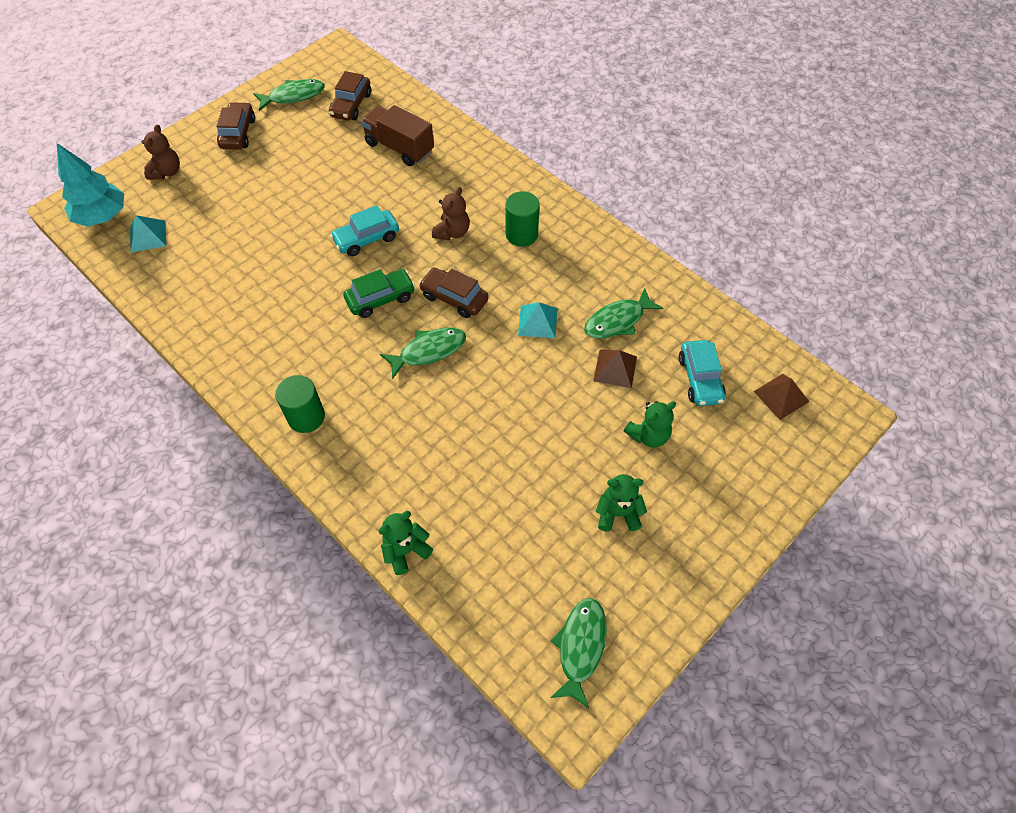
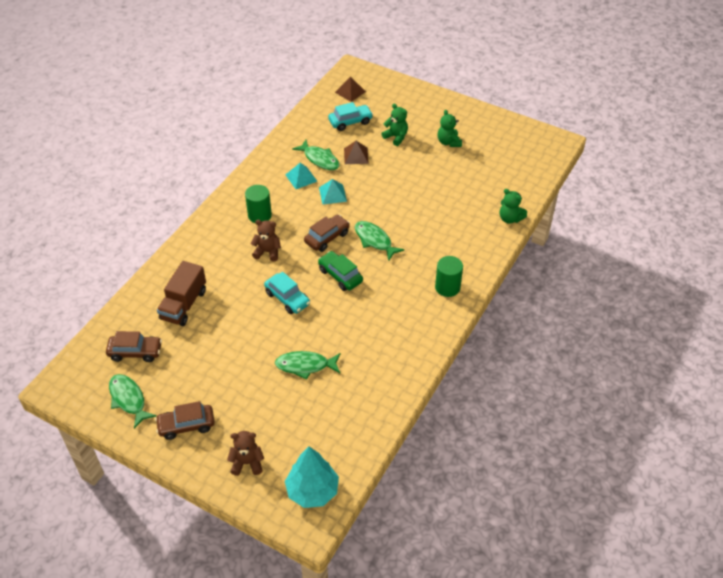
camera: 105 degrees left, 10 degrees down
turquoise pyramid [130,215,166,252] -> turquoise pyramid moved to [285,163,317,189]
brown car [419,268,489,318] -> brown car turned 150 degrees counterclockwise [304,215,350,252]
green fish [550,598,607,708] -> green fish moved to [275,351,340,380]

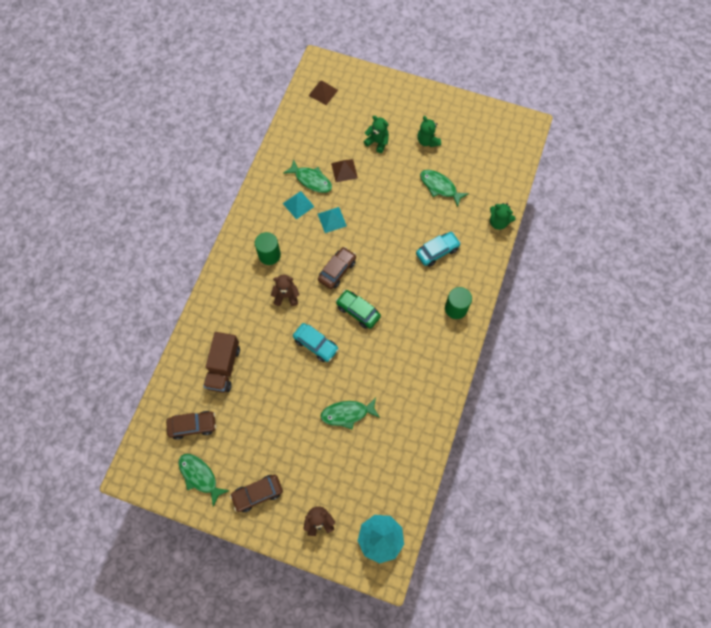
camera: 10 degrees left, 20 degrees up
turquoise car [328,102,373,131] -> turquoise car moved to [416,232,461,267]
green fish [355,221,405,260] -> green fish moved to [420,170,469,207]

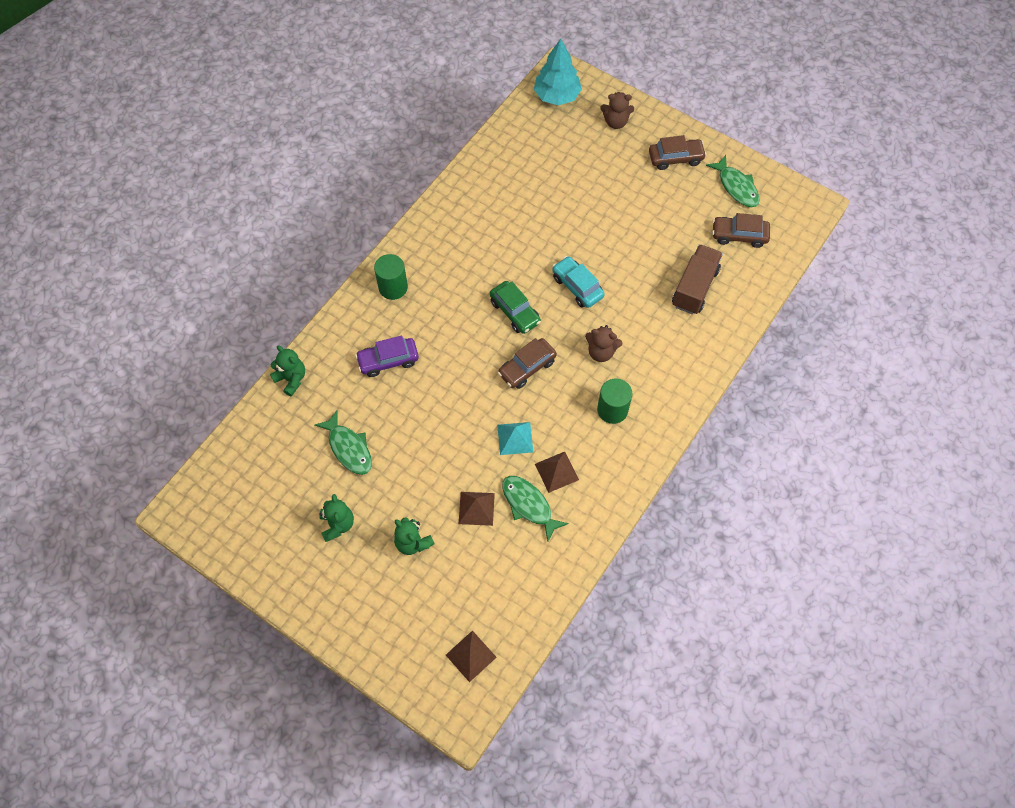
camera: 165 degrees left, 5 degrees down
turquoise pyramid [283,191,315,219] -> brown pyramid [535,452,579,493]
green fish [320,398,380,429] -> none
turquoise car [416,232,461,267] -> purple car [355,336,419,377]

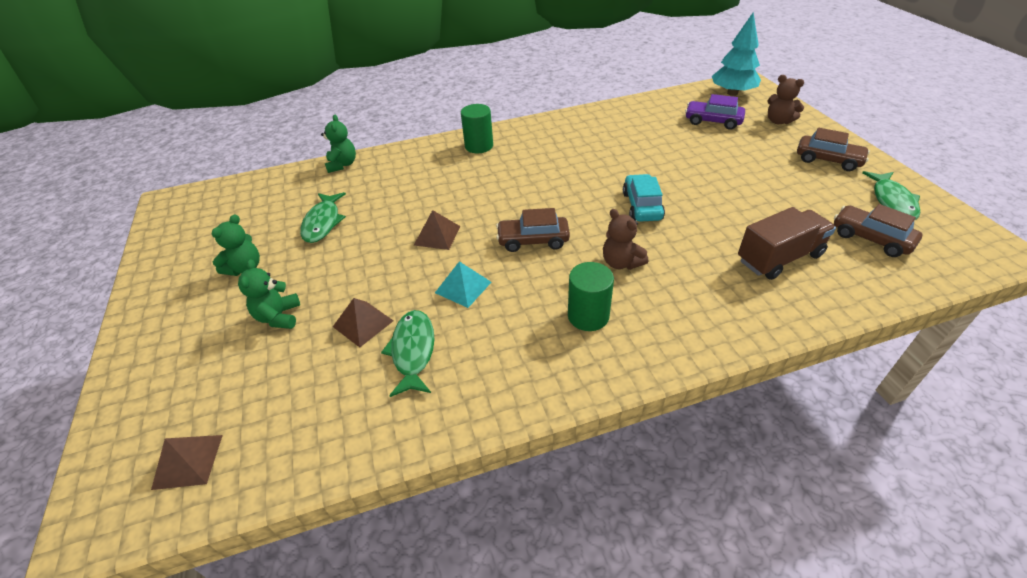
camera: 40 degrees right, 20 degrees down
purple car [355,336,419,377] -> purple car moved to [685,94,745,130]
green car [490,281,541,334] -> none
brown pyramid [535,452,579,493] -> brown pyramid moved to [414,210,461,250]

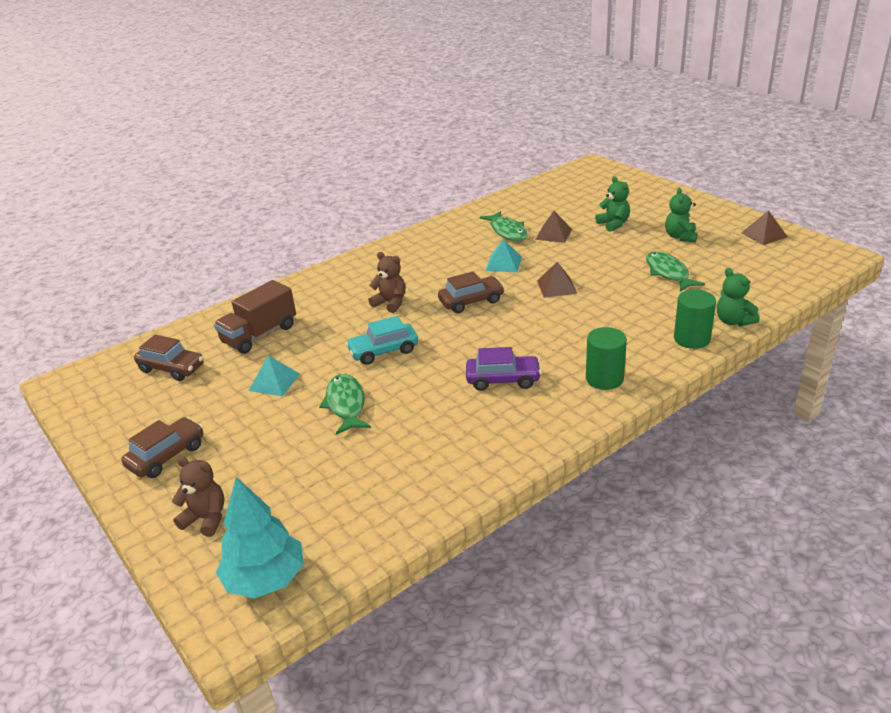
camera: 160 degrees right, 10 degrees down
brown pyramid [151,435,223,490] -> brown pyramid moved to [741,210,787,245]
green cylinder [568,262,614,331] -> green cylinder moved to [674,289,716,349]
turquoise car [623,174,665,222] -> turquoise car turned 90 degrees clockwise [345,316,418,365]
purple car [685,94,745,130] -> purple car moved to [466,347,542,391]
brown car [797,128,870,171] -> brown car turned 120 degrees clockwise [121,417,203,478]
green fish [862,171,920,220] -> green fish moved to [319,374,371,435]
none -> turquoise pyramid [248,355,300,397]

